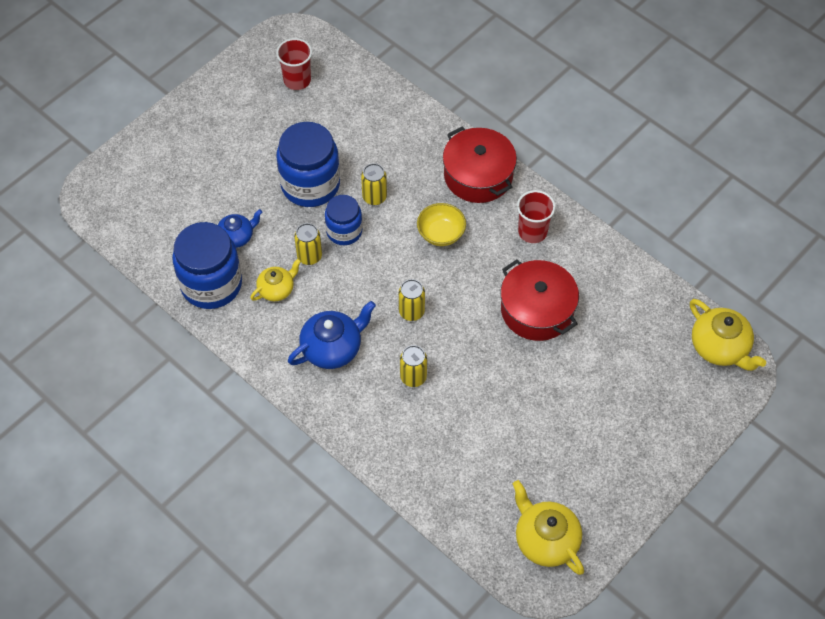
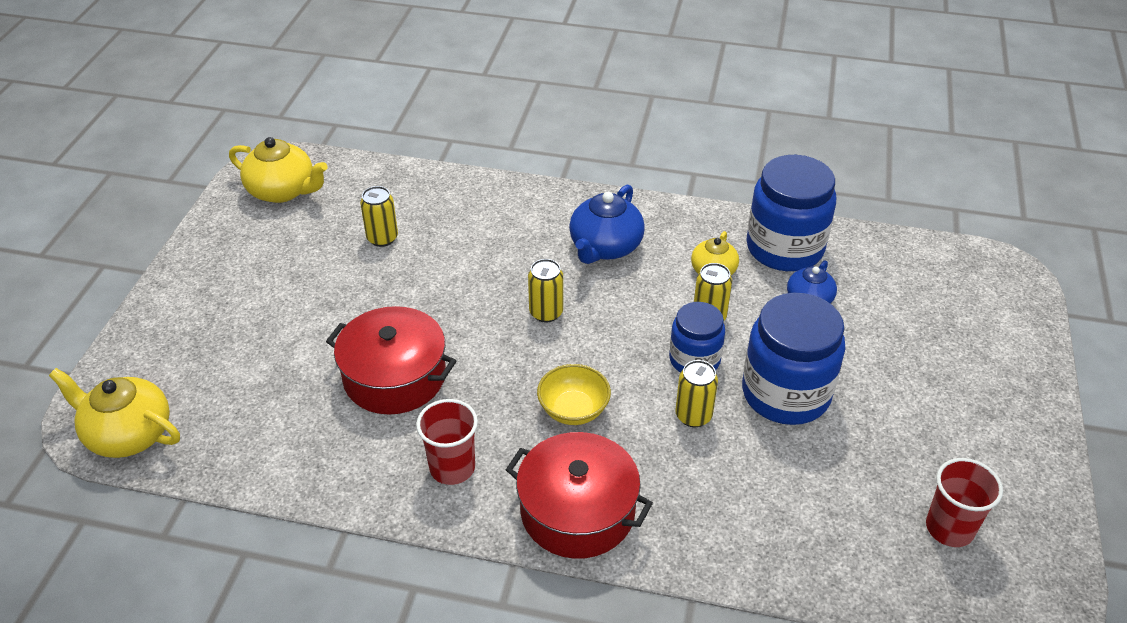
camera: 150 degrees right, 15 degrees down
yellow can [400,345,427,387] -> yellow can moved to [360,186,398,247]

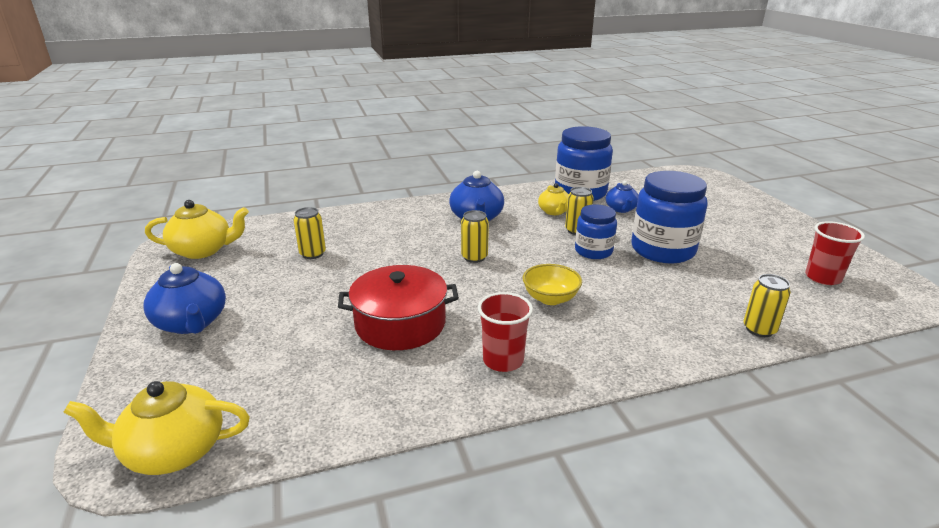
camera: 30 degrees left, 15 degrees down
red pot [506,432,653,559] -> none
yellow can [675,360,718,427] -> yellow can moved to [744,274,791,337]
none -> blue teapot [143,263,226,334]

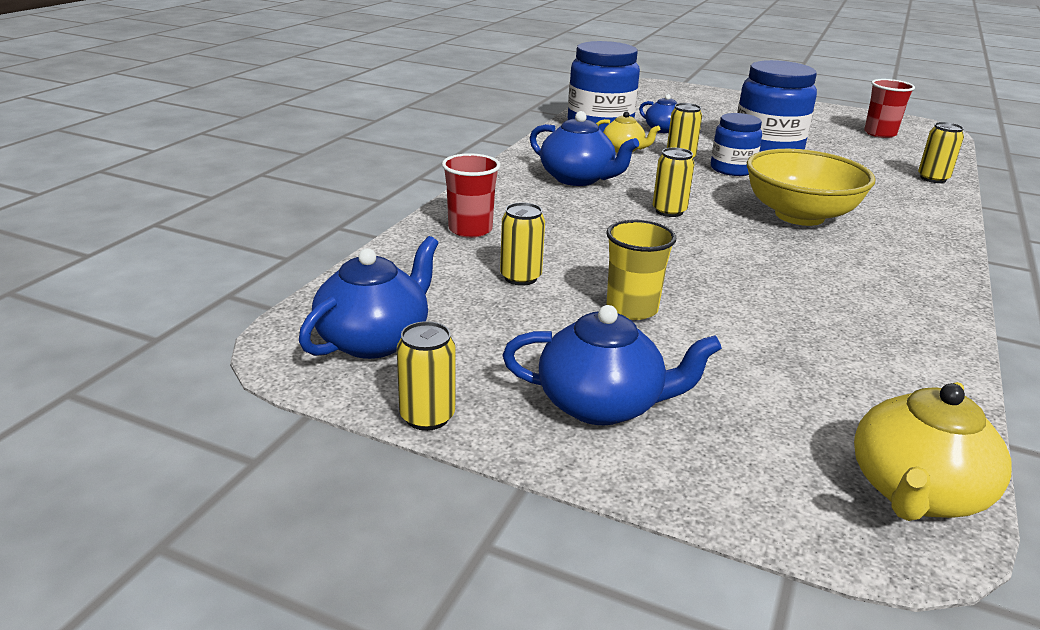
camera: 50 degrees left, 0 degrees up
yellow teapot [145,200,249,259] -> blue teapot [299,236,439,359]
red pot [338,265,459,350] -> none
red cup [478,292,533,372] -> red cup moved to [442,153,501,238]
yellow bowl [523,264,582,305] -> yellow bowl [747,149,876,226], size x1.78
none -> yellow can [397,321,455,431]
none -> yellow cup [606,220,676,320]

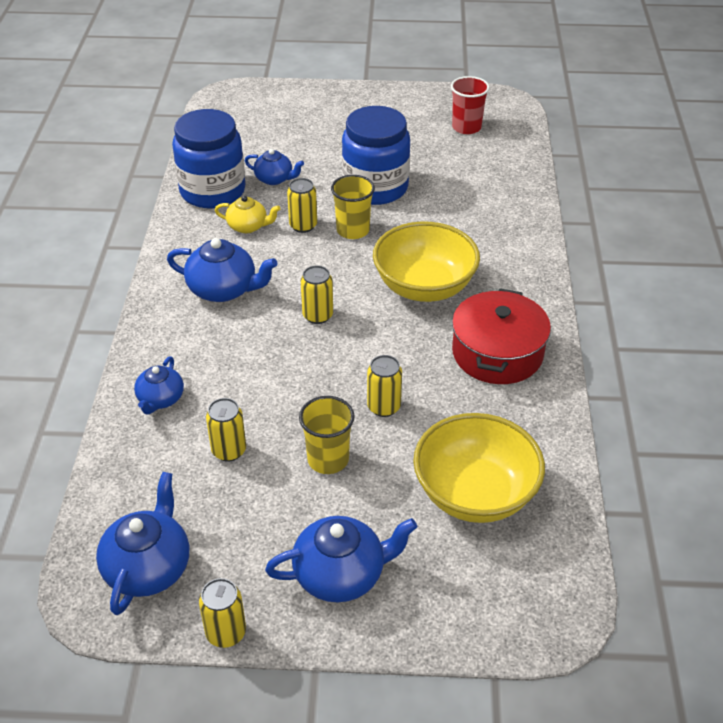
camera: 20 degrees left, 15 degrees up
red cup [442,153,501,238] -> blue teapot [134,356,184,415]
blue jar [711,113,762,176] -> yellow cup [331,175,375,239]
yellow teapot [854,382,1012,521] -> none
yellow can [918,122,964,183] -> yellow can moved to [367,355,402,417]
none -> yellow bowl [413,413,545,523]
none -> red pot [452,289,551,384]

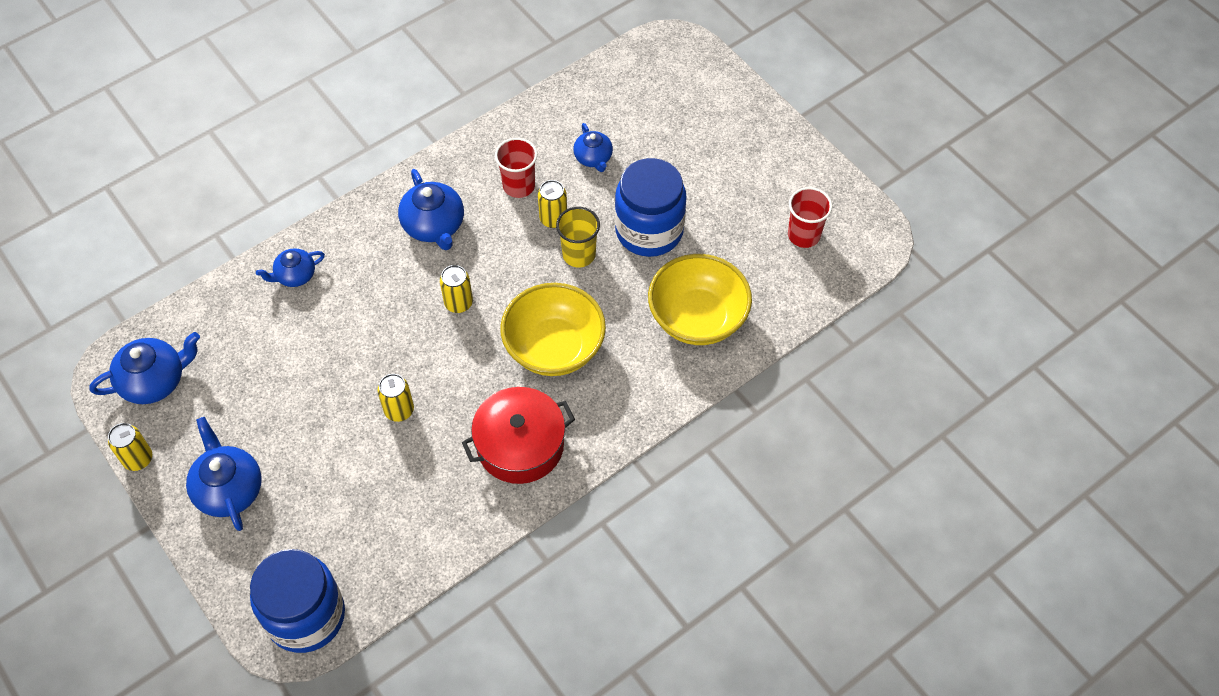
camera: 50 degrees right, 15 degrees up
blue jar [172,109,245,208] -> blue jar moved to [250,549,345,653]
yellow can [206,398,246,462] -> none
yellow teapot [215,196,280,233] -> red cup [495,138,537,198]
blue teapot [265,516,417,602] -> blue teapot turned 150 degrees counterclockwise [186,417,262,531]
yellow cup [299,396,355,474] -> none
yellow bowl [413,413,545,523] -> yellow bowl moved to [648,254,752,345]

